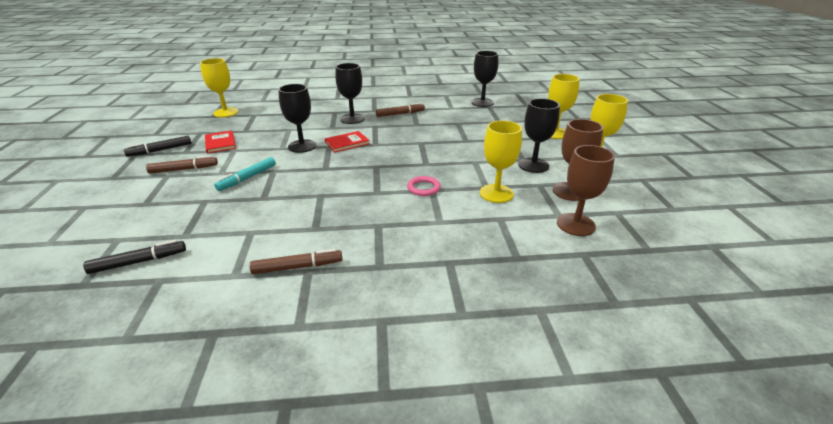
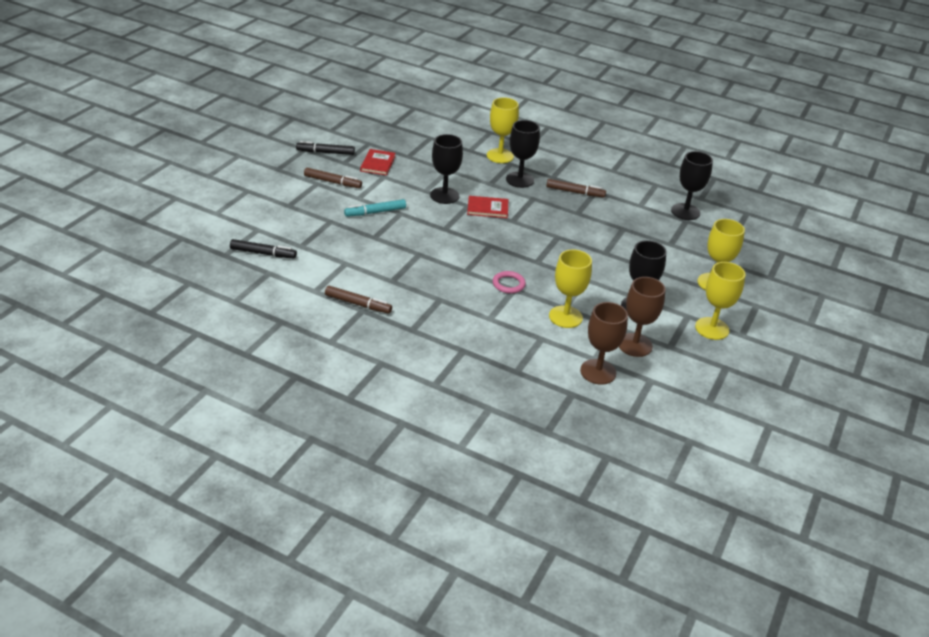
camera: 30 degrees right, 5 degrees up
yellow goblet [200,58,238,117] -> yellow goblet moved to [487,97,519,163]

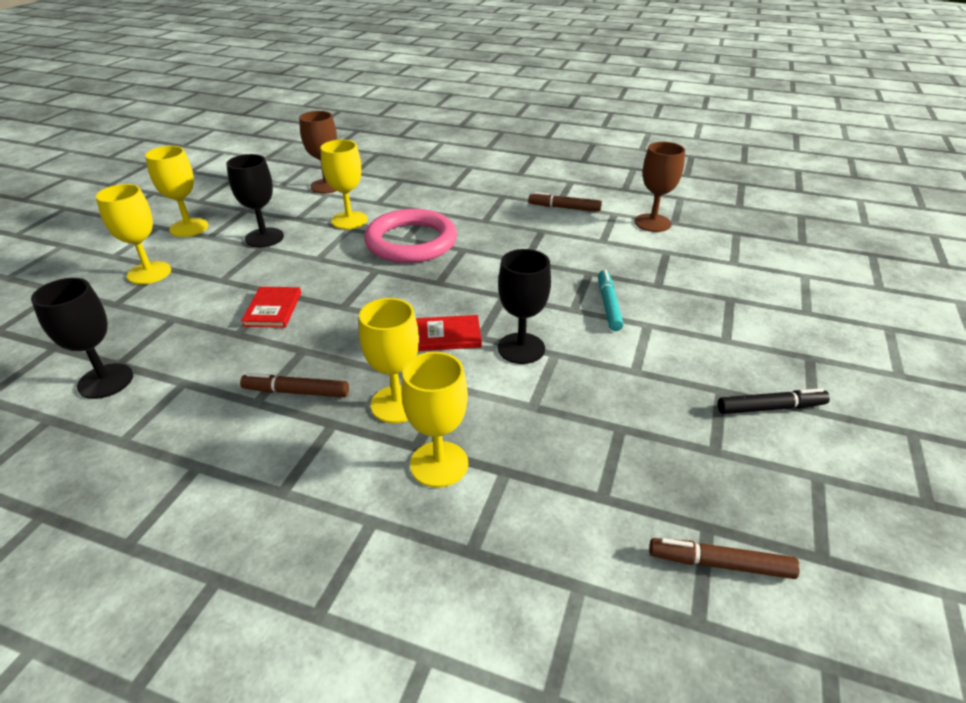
camera: 175 degrees right, 0 degrees up
black marker [230,239,297,259] -> none
brown marker [304,168,362,188] -> brown marker moved to [649,538,800,579]
turquoise marker [344,199,406,217] -> turquoise marker turned 60 degrees counterclockwise [598,270,624,331]
red book [360,149,396,175] -> red book moved to [241,287,301,328]
pink ring [493,271,526,294] -> pink ring [364,209,457,263], size x2.39
black goblet [506,120,540,188] -> yellow goblet [359,298,419,423]
brown goblet [619,277,666,357] -> brown goblet moved to [634,142,685,232]

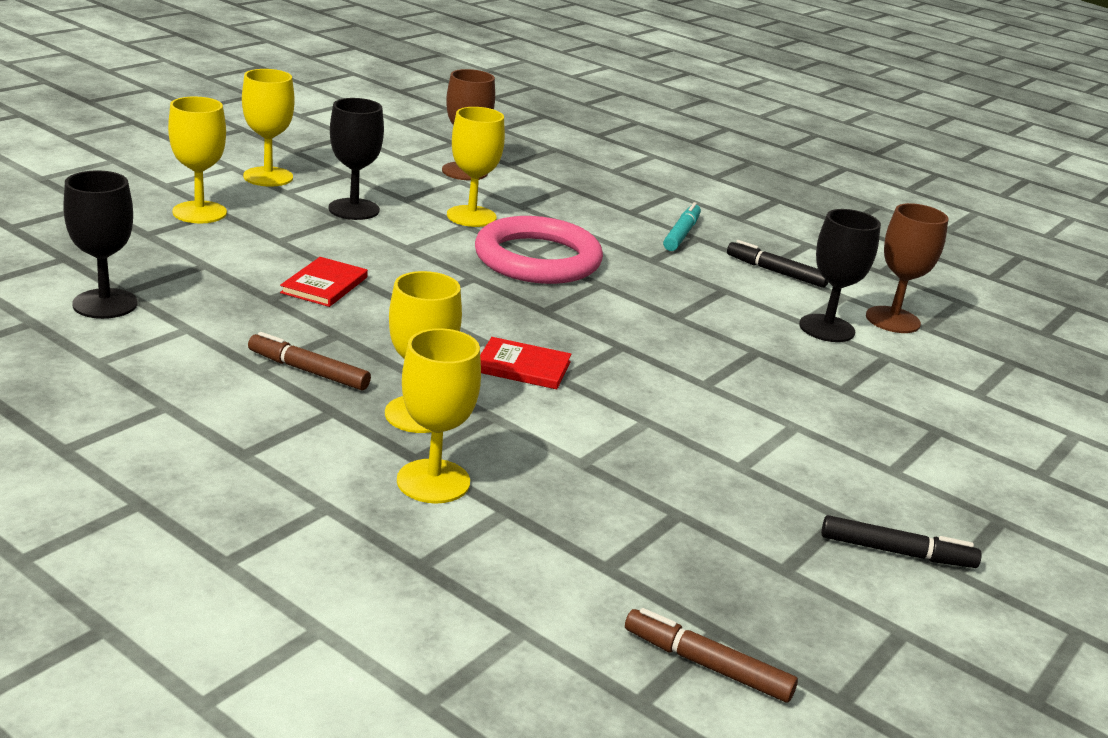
camera: 15 degrees right, 10 degrees down
black goblet [498,249,551,364] -> black goblet moved to [799,209,881,342]
brown marker [529,192,602,211] -> black marker [727,240,828,288]
turquoise marker [598,270,624,331] -> turquoise marker moved to [663,202,701,251]

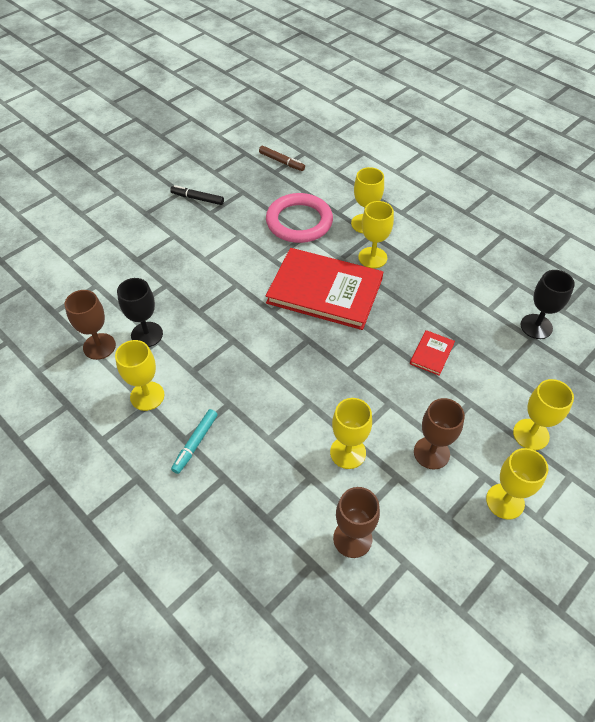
camera: 170 degrees left, 25 degrees up
brown marker [248,332,371,390] -> none
black goblet [328,98,384,220] -> brown goblet [414,398,465,469]
pink ring [475,216,603,284] -> pink ring moved to [266,193,333,243]
red book [480,337,572,390] -> red book [266,248,383,330], size x2.44
black marker [727,240,828,288] -> yellow goblet [115,340,165,411]

